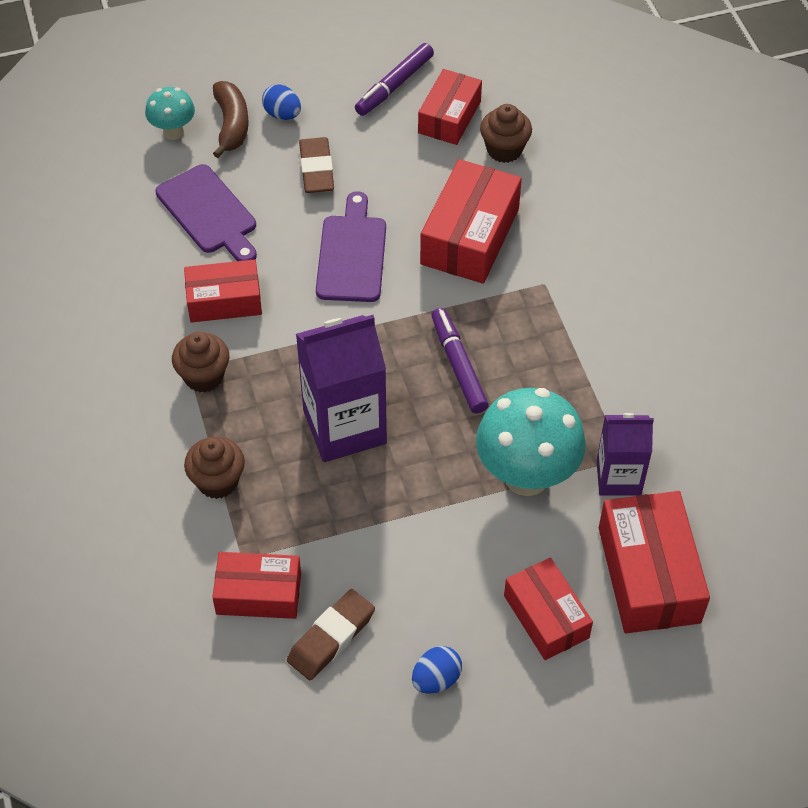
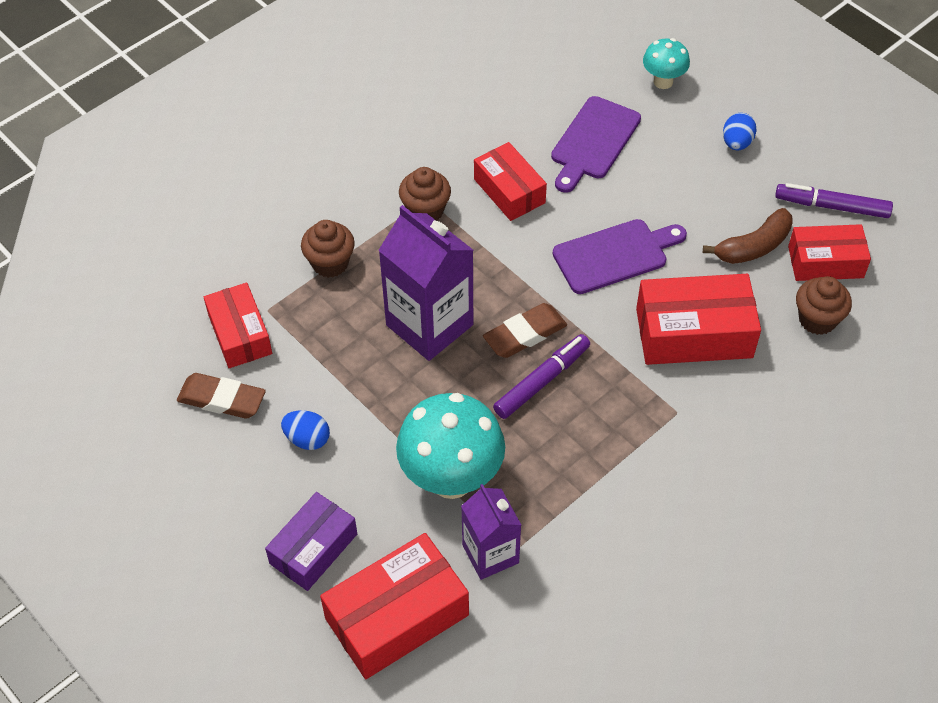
camera: 65 degrees right, 0 degrees up
brown banana [213,81,249,158] -> brown banana moved to [703,208,793,264]
brown eraser [299,137,334,193] -> brown eraser moved to [483,303,567,358]
blue egg [412,646,462,694] -> blue egg moved to [281,410,330,450]
red box [504,558,593,660] -> purple box [265,492,357,591]

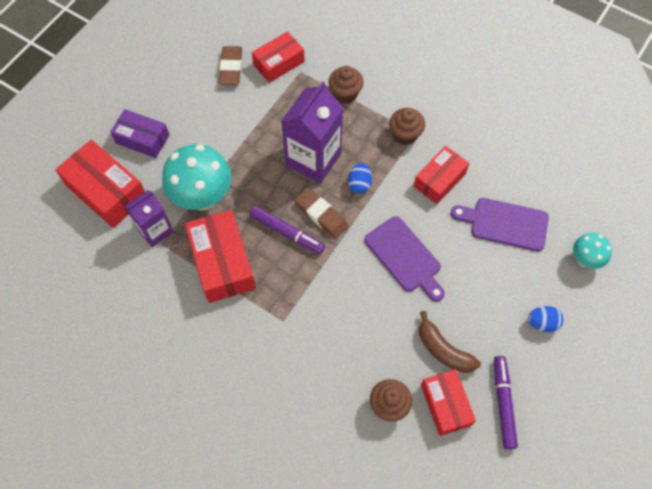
camera: 75 degrees right, 10 degrees up
blue egg [281,410,330,450] -> blue egg moved to [348,163,372,194]
red box [636,274,761,365] -> red box moved to [185,209,256,303]

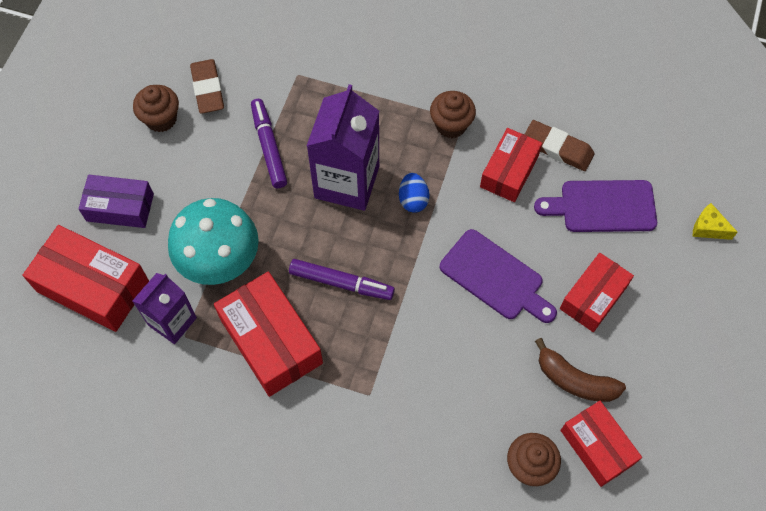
camera: 15 degrees left, 0 degrees up
red box [252,31,305,83] -> red box moved to [560,253,634,332]
brown eraser [295,188,349,239] -> brown eraser moved to [524,120,594,171]
brown cupcake [329,66,363,104] -> brown cupcake moved to [133,85,179,132]
purple marker [494,356,518,449] -> purple marker moved to [251,99,287,188]
blue egg [528,306,563,332] -> none
turquoise mushroom [573,233,612,269] -> yellow cheese [693,203,738,240]

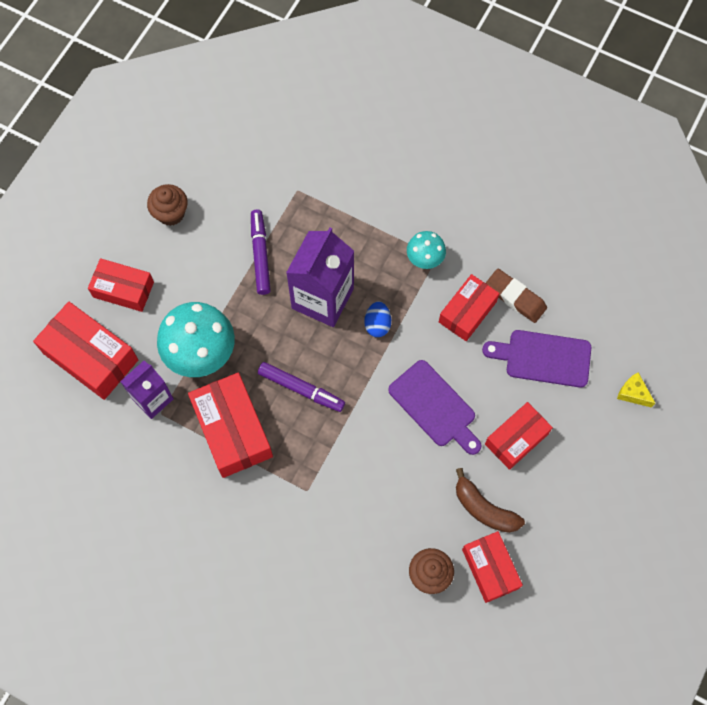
camera: 10 degrees right, 5 degrees up
purple box [78,175,154,228] -> red box [88,258,154,312]
brown eraser [190,59,224,114] -> none
brown cupcake [430,91,476,138] -> turquoise mushroom [407,231,446,269]

